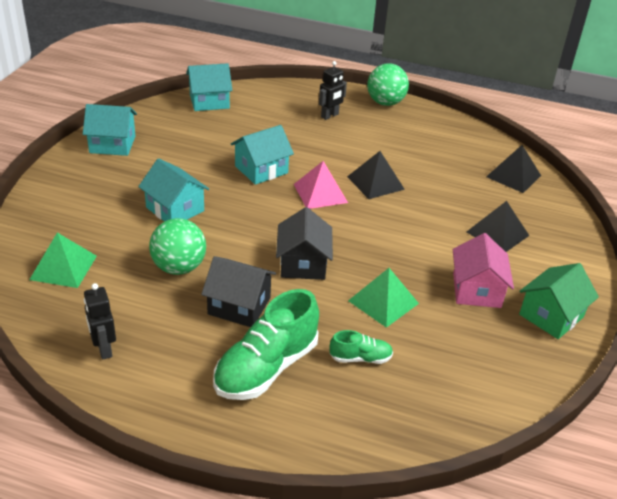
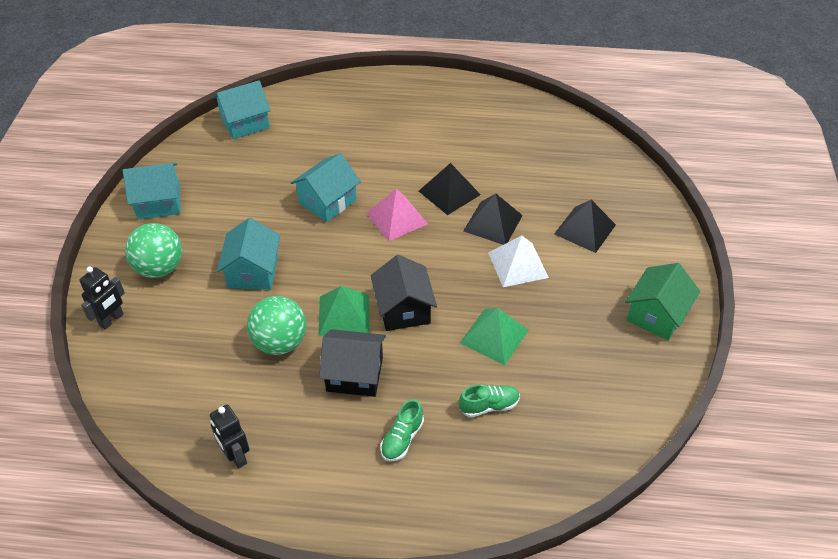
camera: 10 degrees left, 10 degrees up
green pyramid [29,233,97,288] -> green pyramid moved to [319,286,370,336]
turquoise house [138,158,209,221] -> turquoise house turned 60 degrees clockwise [217,218,280,290]
green shoe [213,289,319,400] -> green shoe [380,399,424,462], size x0.49
black robot [319,61,347,120] -> black robot moved to [79,267,125,330]
green ball [367,64,409,106] -> green ball moved to [125,223,182,278]
pink house [453,233,514,308] -> none
black pyramid [486,145,541,193] -> black pyramid moved to [464,193,523,245]
none -> white pyramid [488,236,549,287]

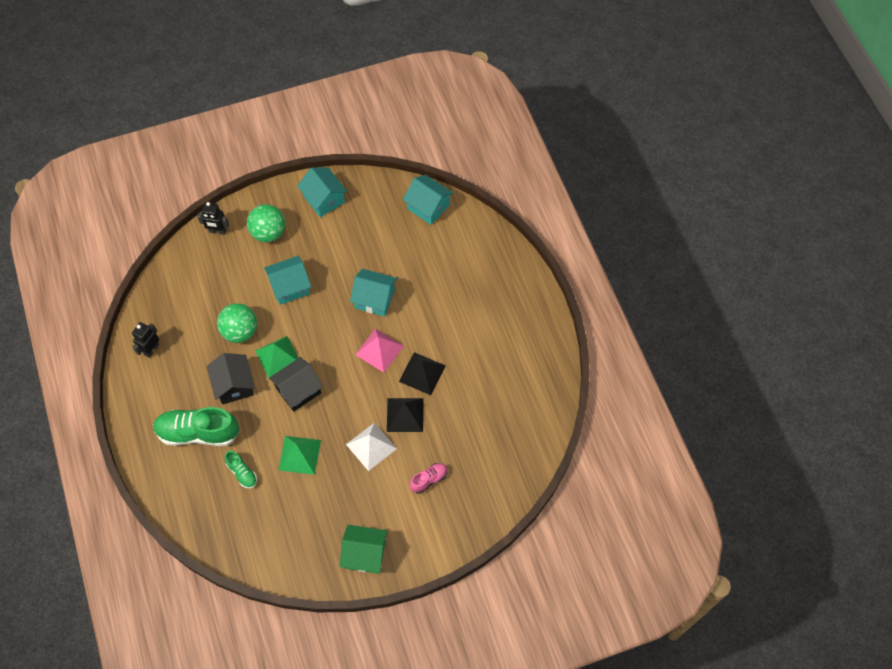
camera: 65 degrees right, 15 degrees up
green shoe [380,399,424,462] -> green shoe [153,407,239,446], size x2.04
black pyramid [554,200,616,253] -> pink shoe [410,463,447,494]

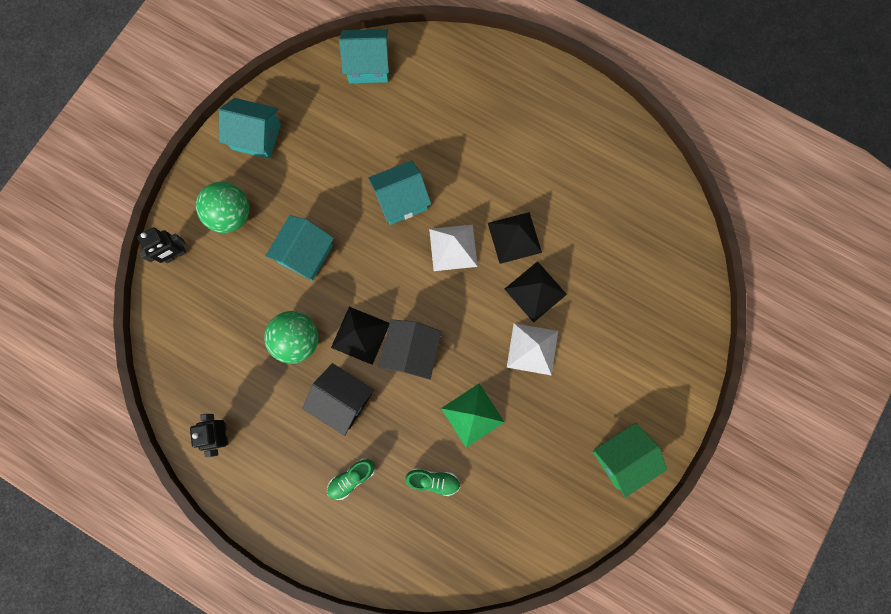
camera: 40 degrees left, 15 degrees up
green shoe [153,407,239,446] -> green shoe [327,459,375,500], size x0.49
green pyramid [255,336,298,378] -> black pyramid [331,307,390,365]
pink pyramid [355,328,404,373] -> white pyramid [429,225,478,271]
pink shoe [410,463,447,494] -> none

